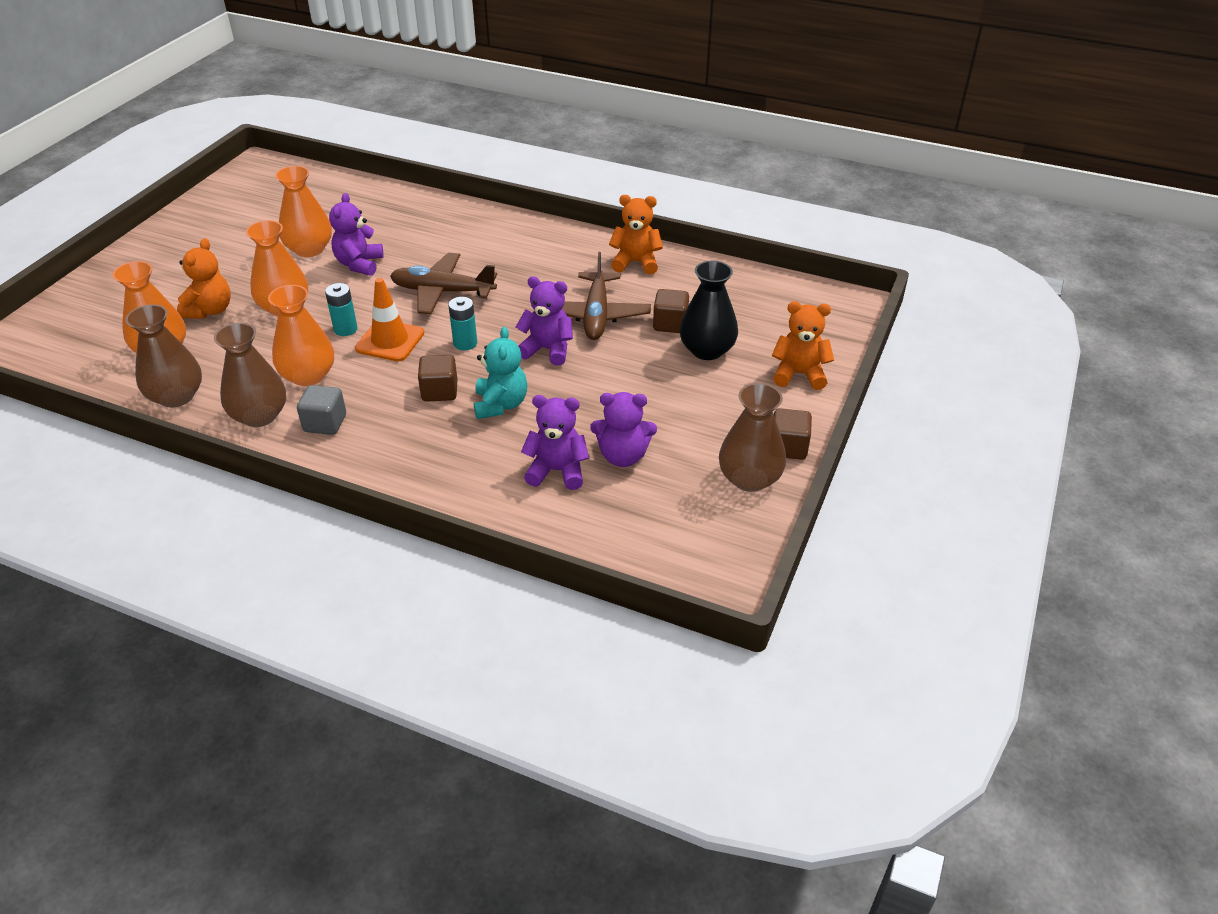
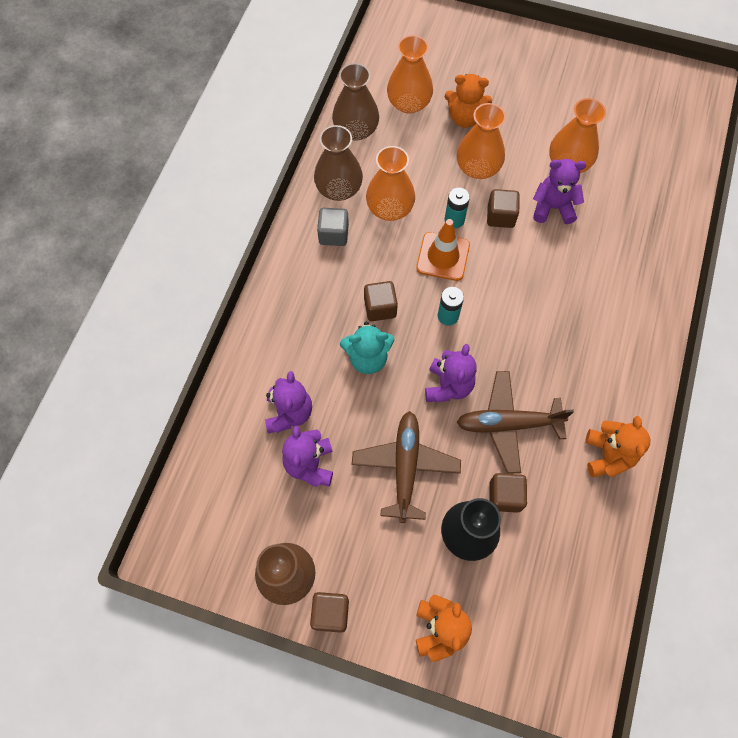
camera: 85 degrees right, 25 degrees up
brown plane [390,253,497,314] -> brown plane moved to [352,411,461,523]
none -> brown cube [487,189,520,228]

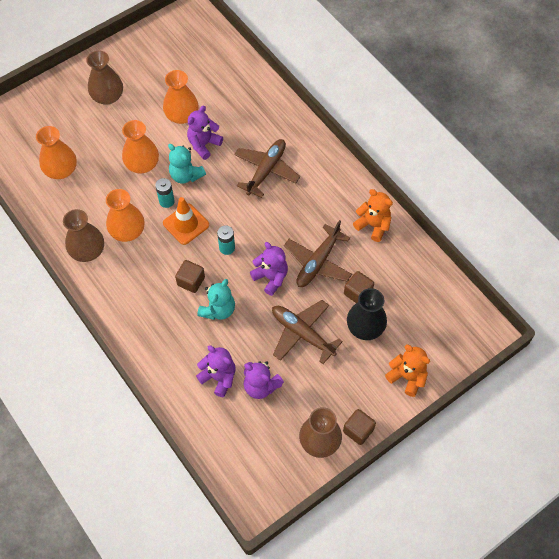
camera: 55 degrees left, 5 degrees down
grey cube [317,208,349,246] -> none
brown vase [332,63,379,141] -> brown vase moved to [86,51,123,105]
orange teddy bear [445,74,492,128] -> none
brown cube [487,189,520,228] -> turquoise teddy bear [168,144,206,184]
none -> brown plane [234,139,300,198]

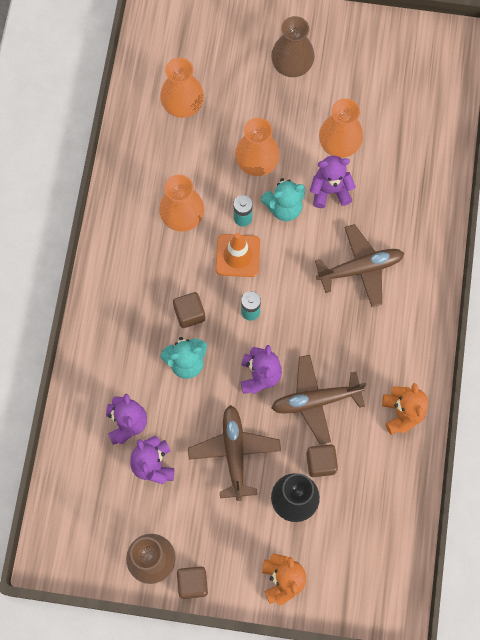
camera: 45 degrees right, 10 degrees up
brown vase [63,209,104,262] -> none
turquoise teddy bear [168,144,206,184] -> turquoise teddy bear turned 105 degrees counterclockwise [261,178,305,221]

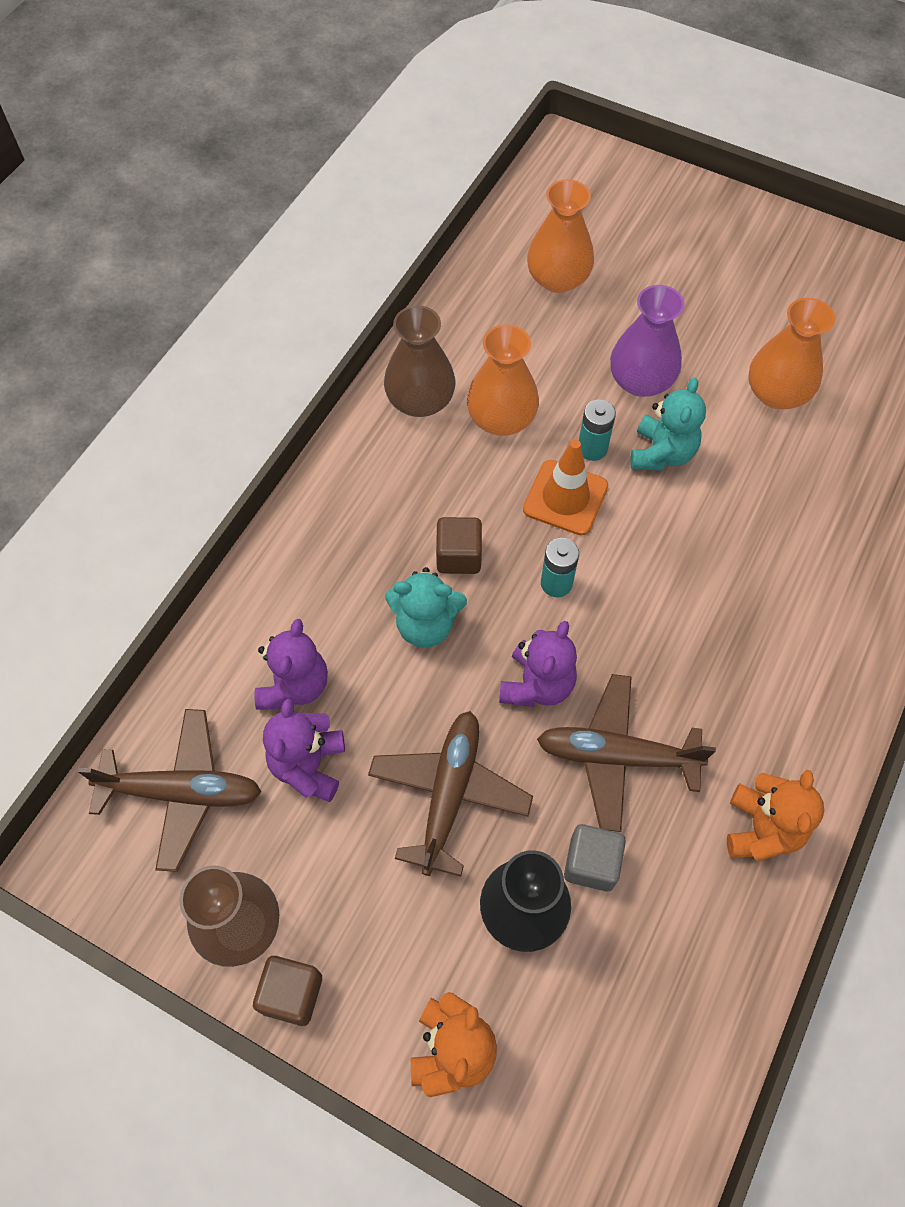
camera: 20 degrees right, 10 degrees down
orange vase [235,118,280,176] -> purple vase [610,285,685,397]
turquoise teddy bear [261,178,305,221] -> turquoise teddy bear turned 75 degrees counterclockwise [630,378,706,471]
brown vase [271,16,315,77] -> brown vase moved to [384,305,456,417]
brown cube [306,444,338,477] -> grey cube [564,824,626,891]
purple teddy bear [310,156,356,208] -> none
brown plane [315,224,404,307] -> brown plane moved to [78,709,261,872]

